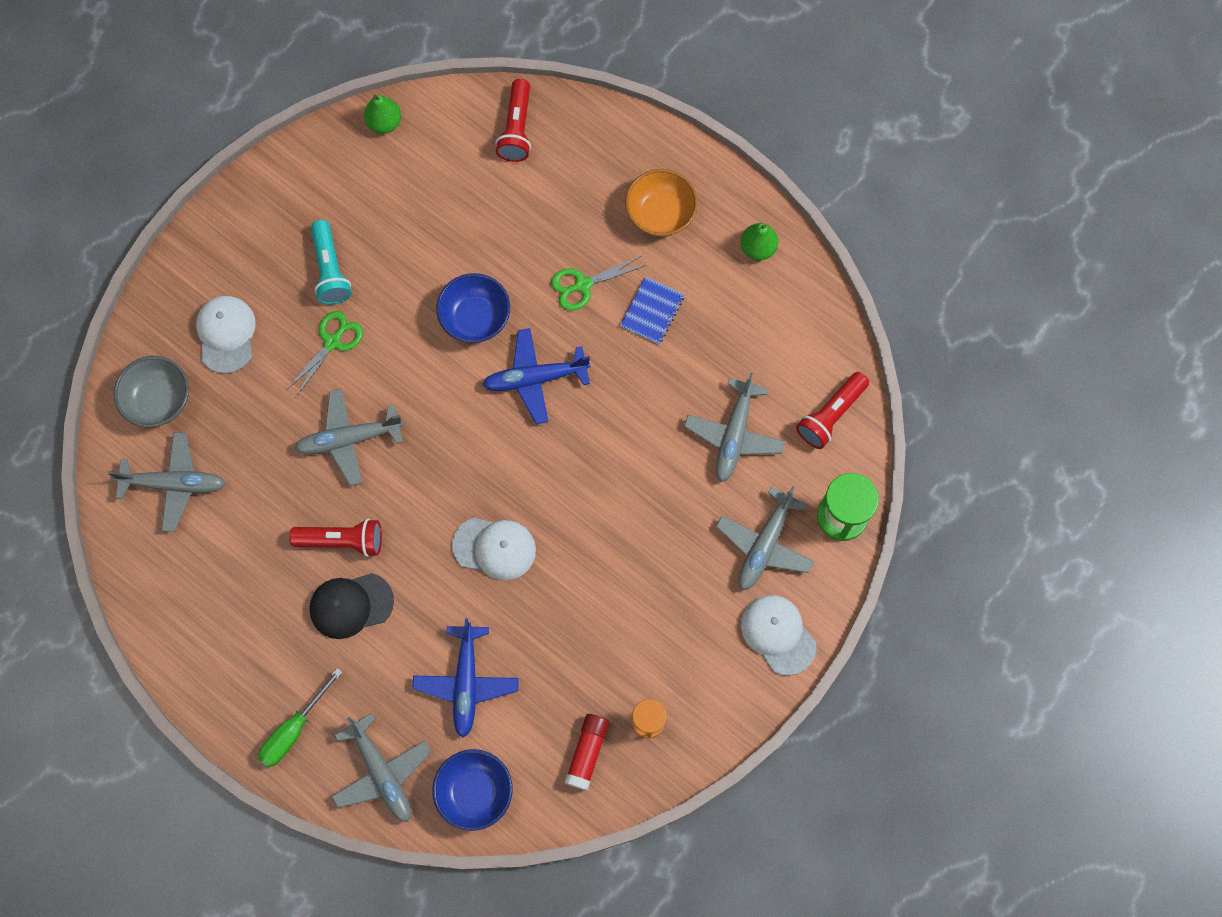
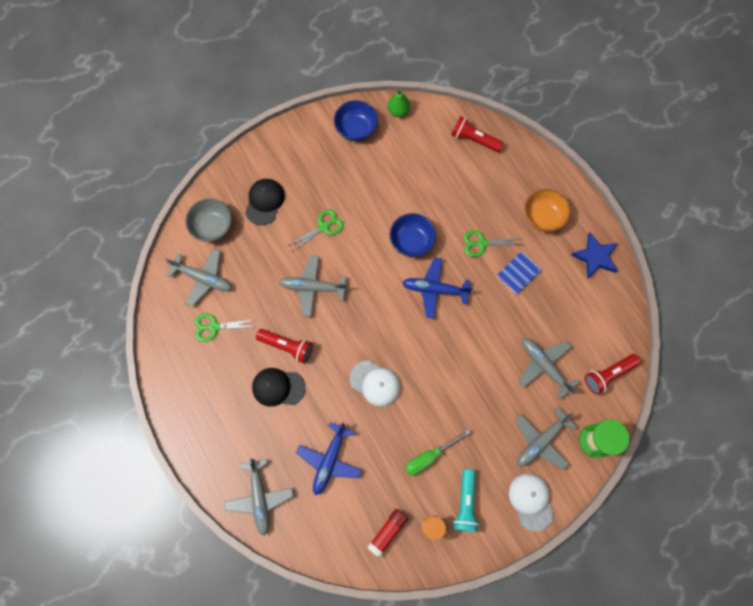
camera: 20 degrees right, 0 degrees up
white cap [196,296,256,374] -> black cap [245,179,285,225]
green screwdriver [258,668,343,767] -> green screwdriver moved to [405,429,471,475]
turquoise flashlight [311,220,351,305] -> turquoise flashlight moved to [453,469,479,532]
blue bowl [433,749,513,831] -> blue bowl moved to [334,100,378,141]
red flashlight [495,79,531,162] -> red flashlight turned 90 degrees clockwise [451,116,503,152]
grey plane [684,372,785,482] -> grey plane turned 105 degrees clockwise [518,338,579,399]
green pear [740,223,778,261] -> blue star [571,233,618,278]
none -> green scissors [195,313,255,342]

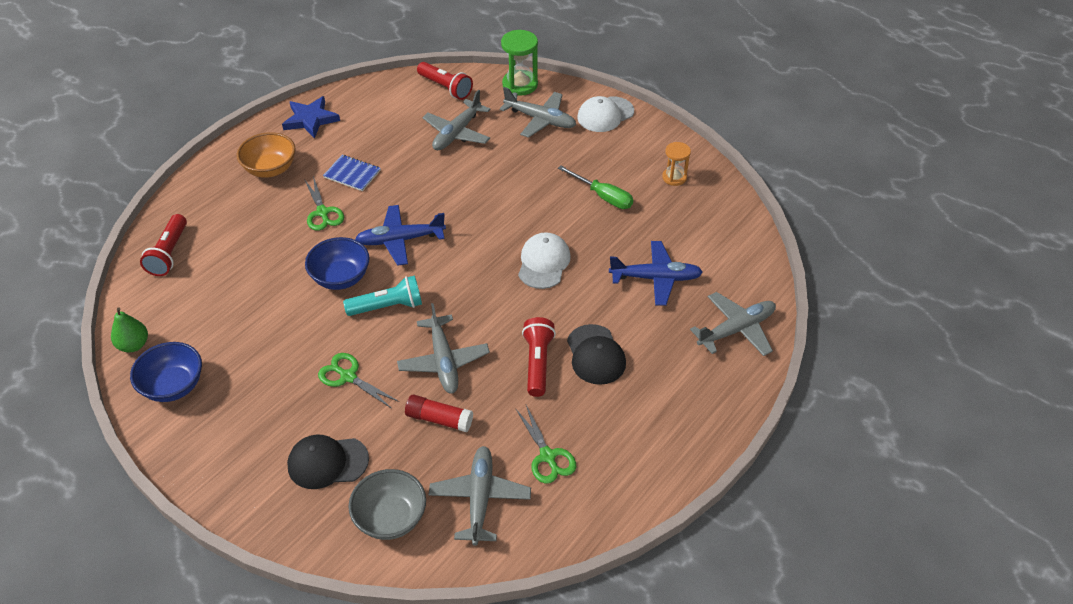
camera: 110 degrees left, 25 degrees down
red glue stick [367,509,408,558] -> red glue stick moved to [405,394,473,432]
blue plane [402,257,473,319] -> blue plane turned 90 degrees clockwise [355,205,446,266]
turquoise flashlight [453,469,479,532] -> turquoise flashlight moved to [343,275,422,316]

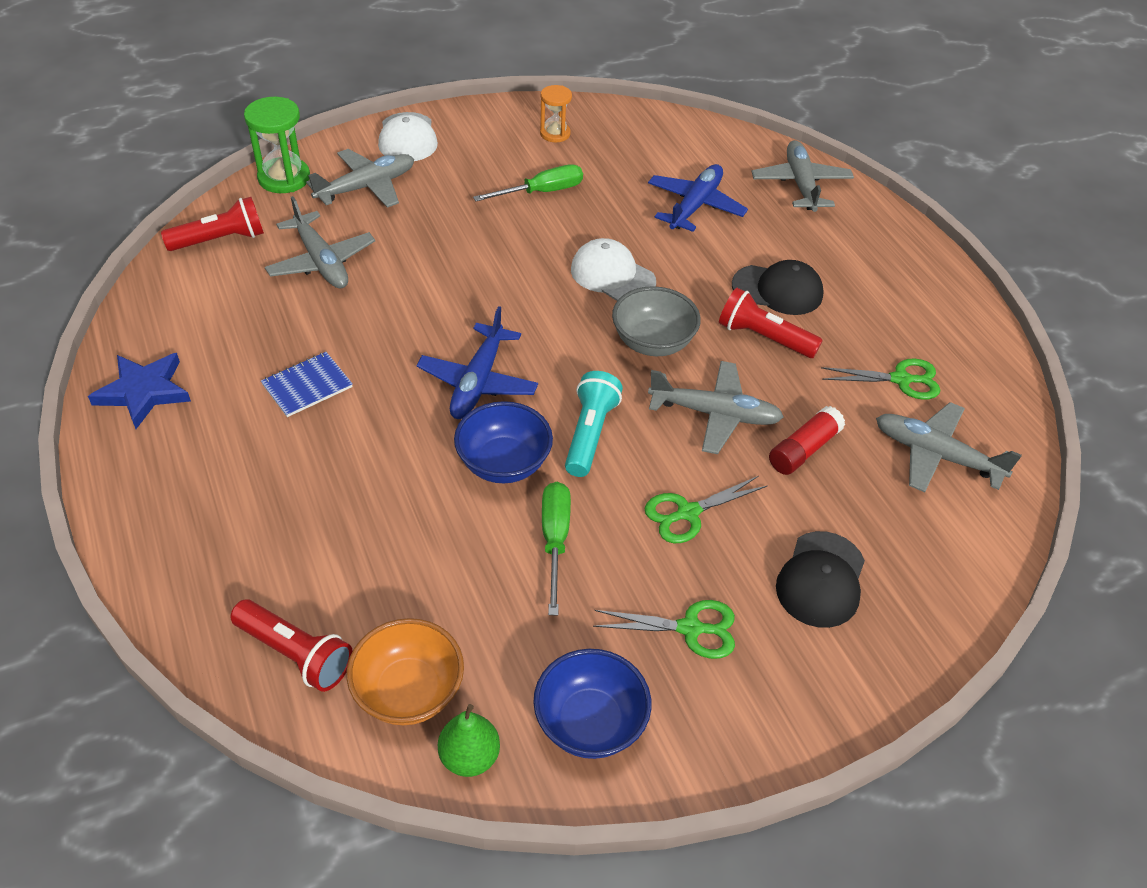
camera: 65 degrees left, 0 degrees up
orange bowl [237,132,296,178] -> orange bowl moved to [347,618,464,725]
green scissors [304,176,344,231] -> green scissors moved to [593,600,735,659]
grey bowl [348,469,426,540] -> grey bowl moved to [612,286,701,356]
none -> green screwdriver [542,482,571,615]

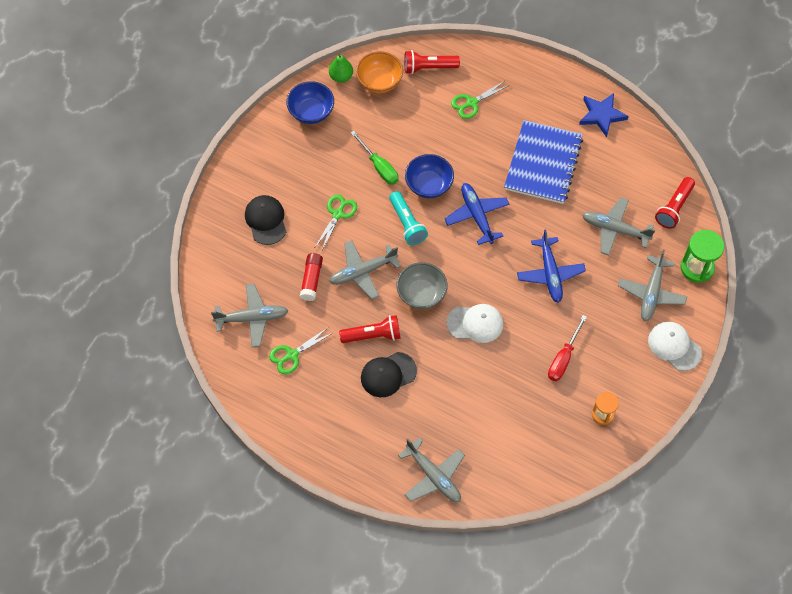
camera: 145 degrees right, 15 degrees up
blue notebook [261,352,353,417] -> blue notebook [504,120,583,204], size x2.10
green screwdriver [473,164,583,201] -> red screwdriver [548,315,587,381]
green scissors [593,600,735,659] -> green scissors moved to [451,81,508,119]
blue plane [648,164,748,232] -> blue plane moved to [517,230,586,303]

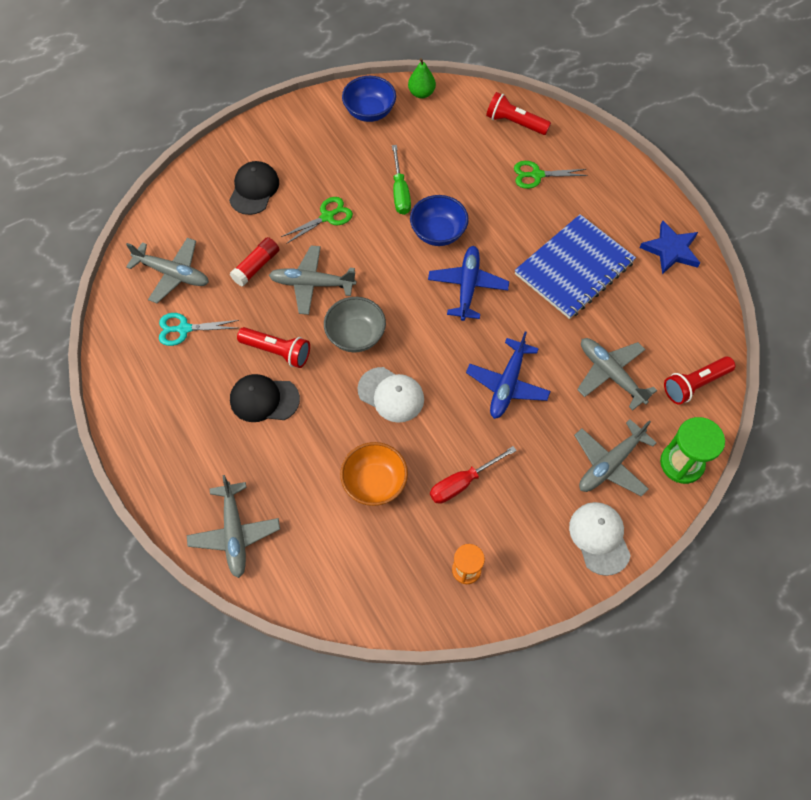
camera: 30 degrees right, 0 degrees up
green scissors [269,328,333,374] -> turquoise scissors [159,313,239,346]
orange bowl [356,51,403,93] -> orange bowl moved to [340,442,408,506]
turquoise flashlight [389,191,428,245] -> none

